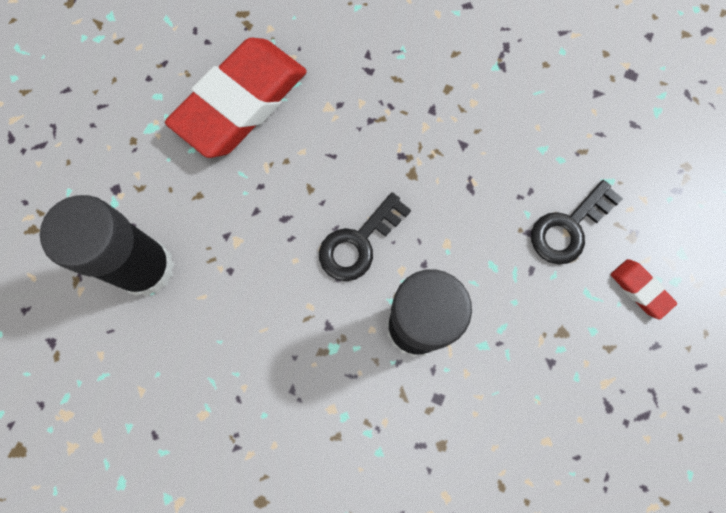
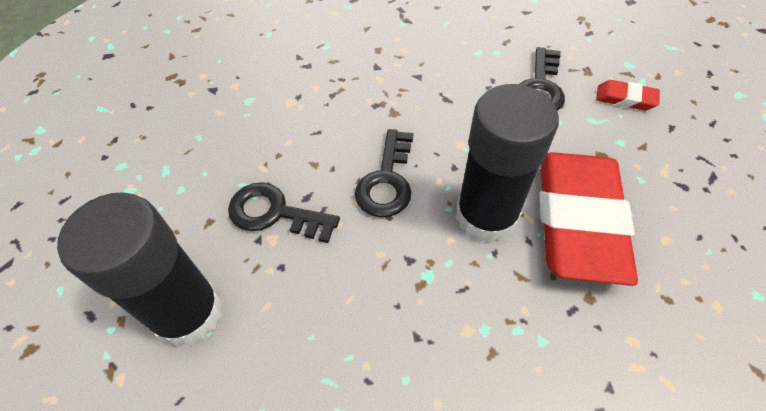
camera: 30 degrees left, 20 degrees down
red eraser [165,38,307,158] -> red eraser moved to [539,152,638,286]
none -> black key [228,182,340,243]

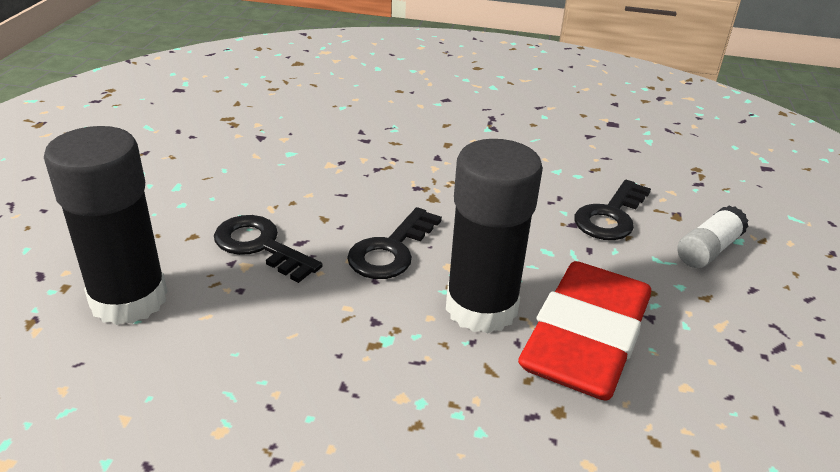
camera: 15 degrees right, 20 degrees down
red eraser [596,80,660,110] -> white glue stick [677,206,749,268]

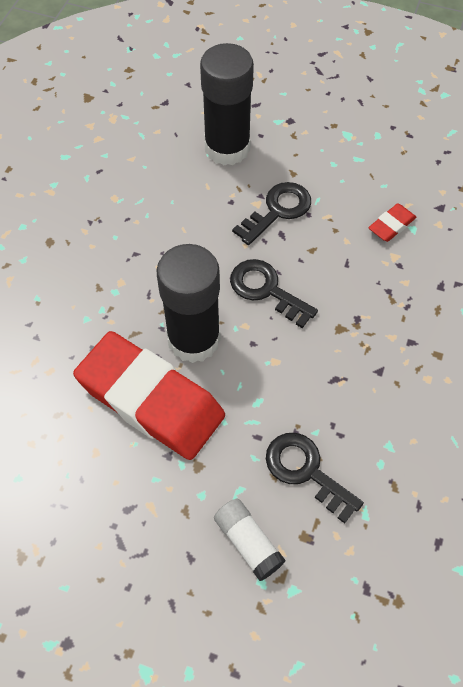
camera: 100 degrees right, 25 degrees up
none -> red eraser [368,204,416,242]

